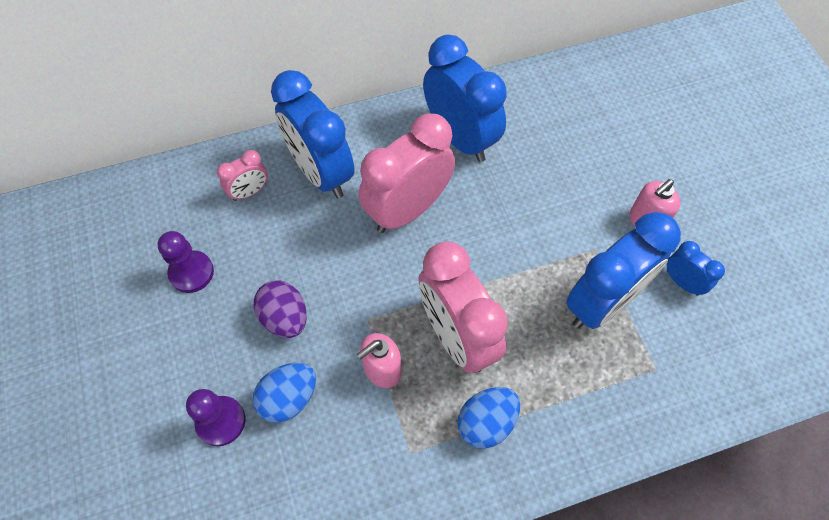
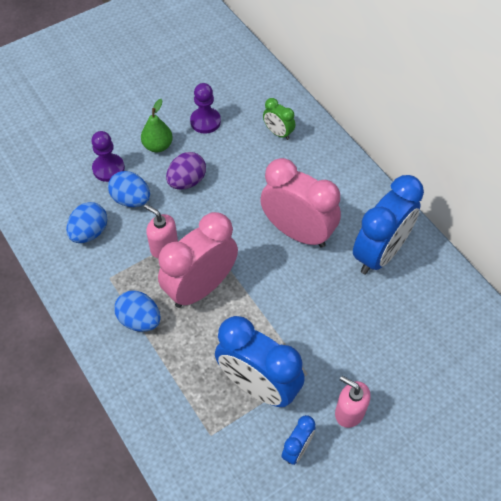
camera: 75 degrees right, 5 degrees down
pink clock [217,150,268,201] -> green clock [263,98,295,140]
blue clock [271,70,355,198] -> none
none -> blue egg [66,202,107,243]
none -> green pear [141,99,173,152]

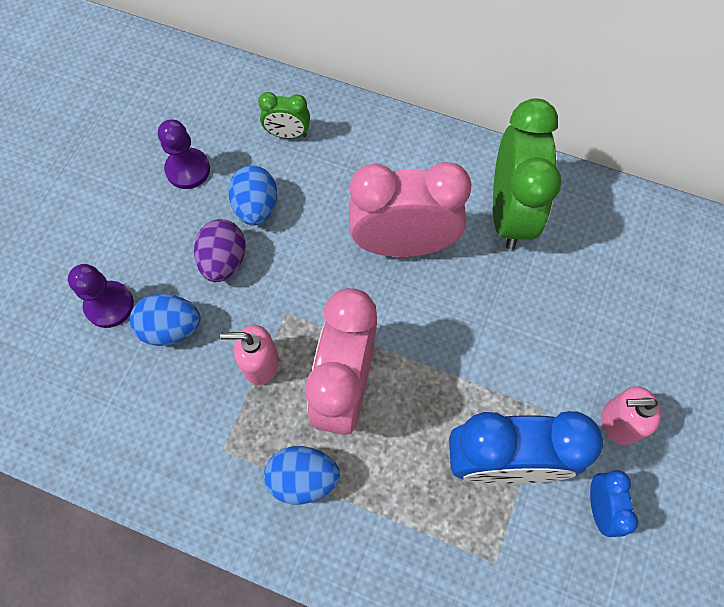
camera: 35 degrees left, 10 degrees up
blue egg [66,202,107,243] -> blue egg moved to [229,165,277,225]
green pear [141,99,173,152] -> none
blue clock [353,175,424,274] -> green clock [493,98,561,250]

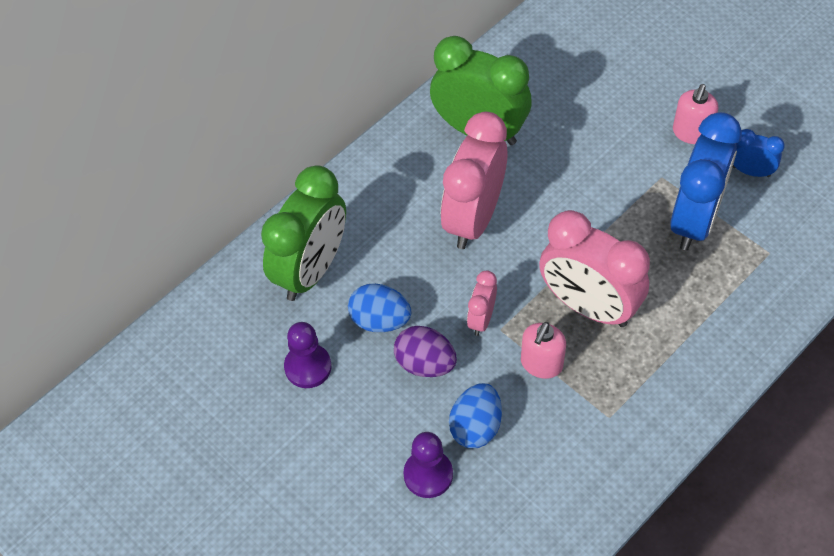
camera: 65 degrees left, 10 degrees down
green clock [258,92,310,139] -> green clock [261,165,346,301], size x2.10
blue egg [264,446,340,504] -> none
none -> pink clock [467,270,497,336]

